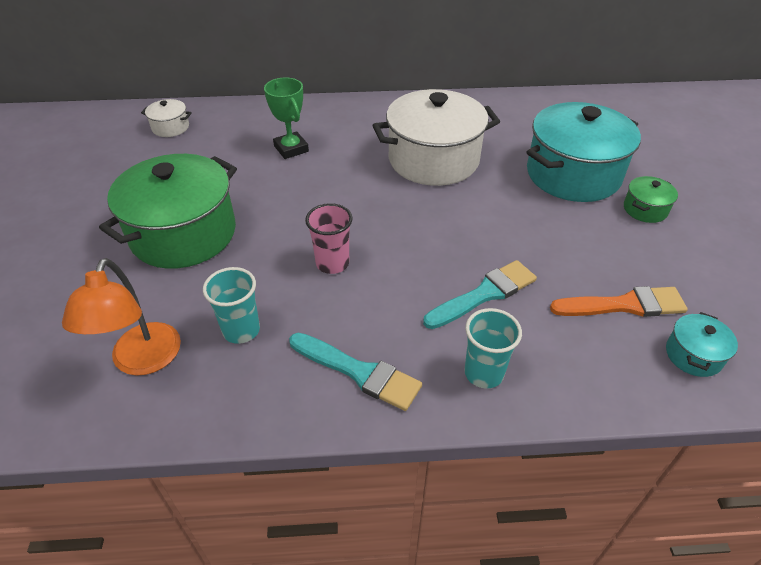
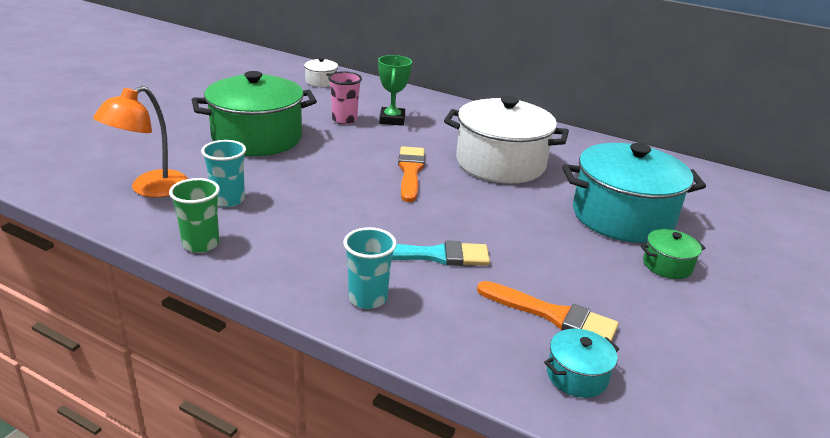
camera: 30 degrees right, 15 degrees down
turquoise brush [289,333,422,411] -> none
pink cup [305,203,353,274] -> pink cup moved to [328,71,362,124]
none -> green cup [169,178,220,253]
none -> orange brush [398,146,425,202]

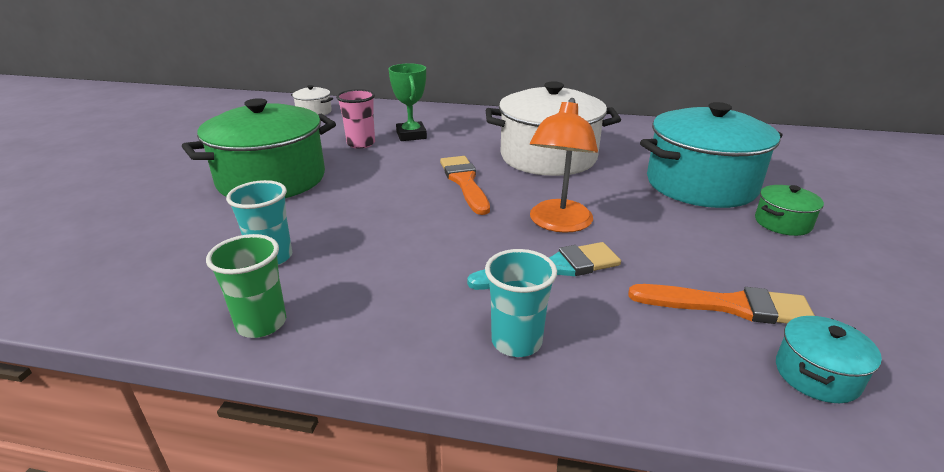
camera: 15 degrees left, 0 degrees up
orange lamp [93,86,188,198] -> orange lamp moved to [530,98,598,233]

